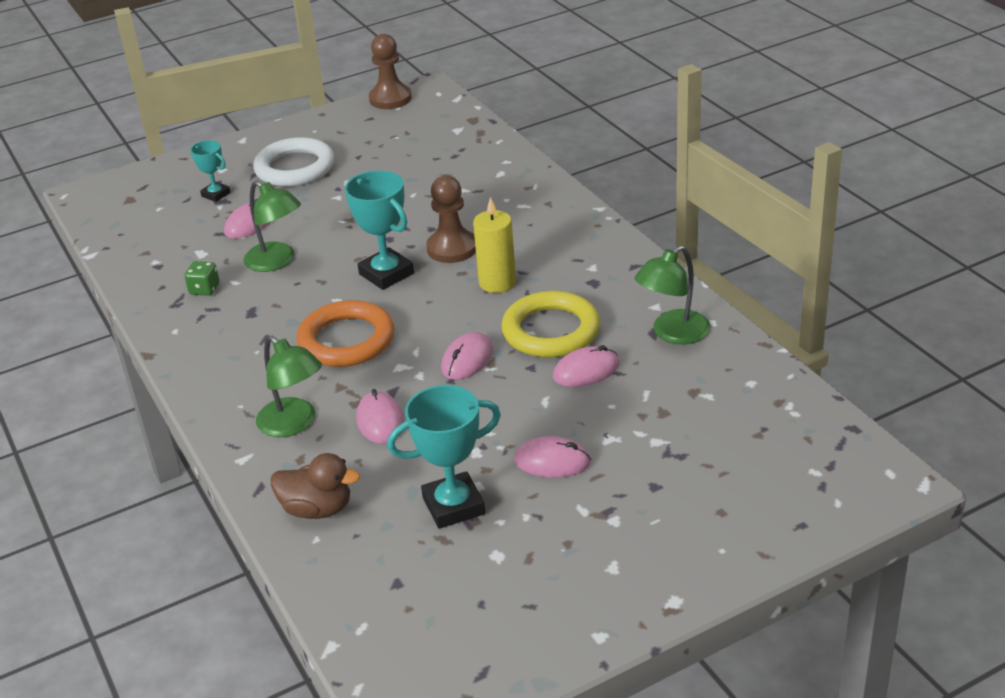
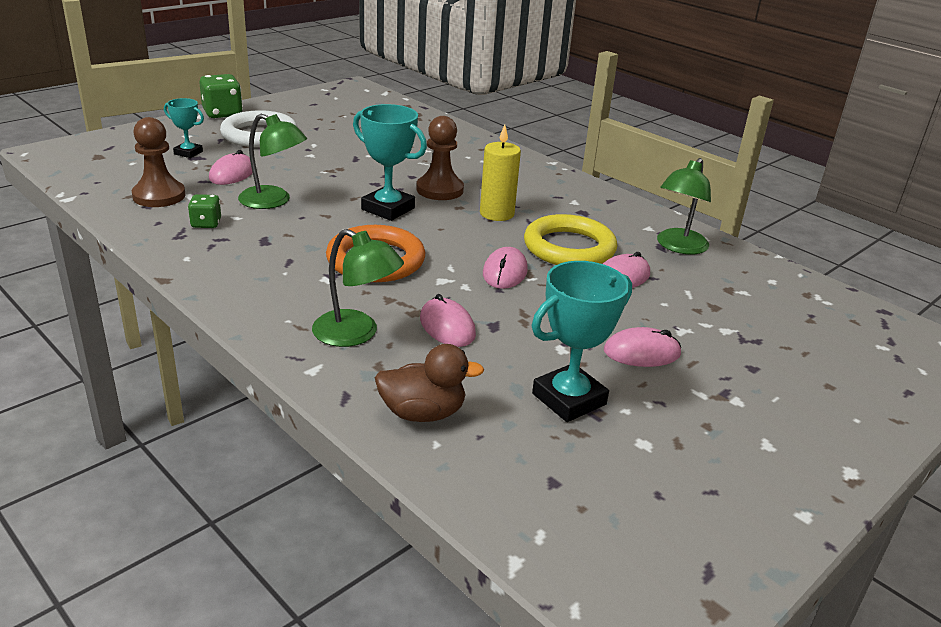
camera: 20 degrees left, 5 degrees down
brown pawn [369,34,412,109] -> brown pawn moved to [131,117,186,207]
none -> green dice [199,74,243,118]

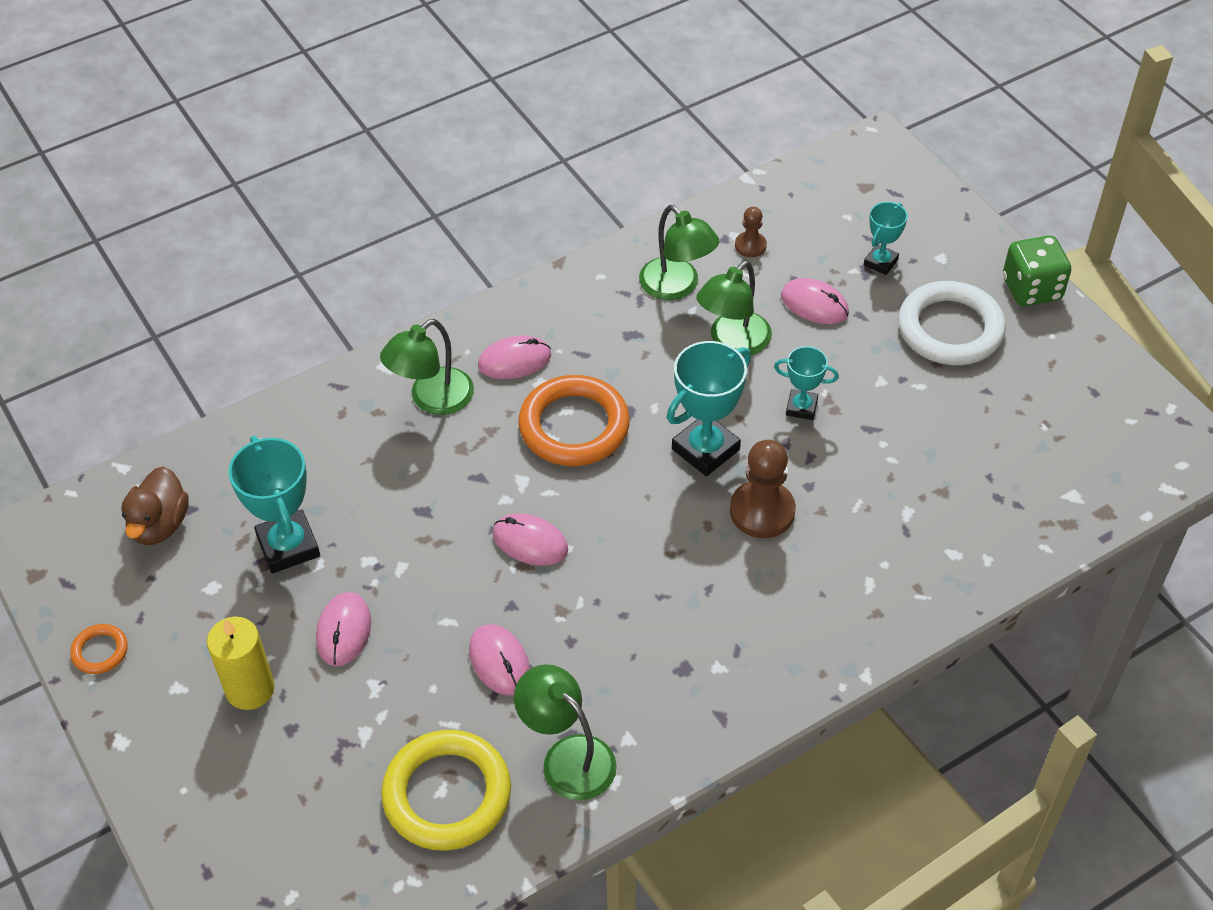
camera: 105 degrees right, 20 degrees up
brown pawn [131,117,186,207] -> brown pawn [735,207,767,257], size x0.55
green dice [188,194,221,228] -> green lamp [639,205,720,300]
brown duck [375,344,484,422] -> brown duck moved to [121,466,189,545]
pink mouse [420,294,476,347] -> pink mouse moved to [478,336,551,379]
yellow candle [480,125,521,221] -> yellow candle moved to [207,617,275,710]
yellow ring [524,214,617,265] -> yellow ring moved to [381,730,511,851]
none -> orange ring [70,624,128,674]
none -> turquoise trophy [774,346,839,420]

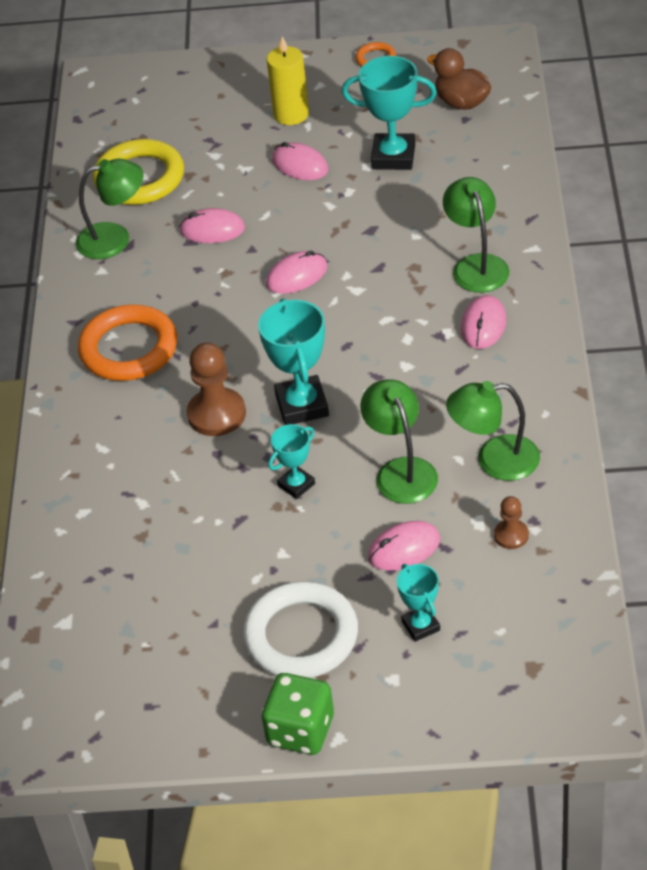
camera: 125 degrees right, 5 degrees down
orange ring [518,375,630,466] -> orange ring moved to [78,304,177,381]

